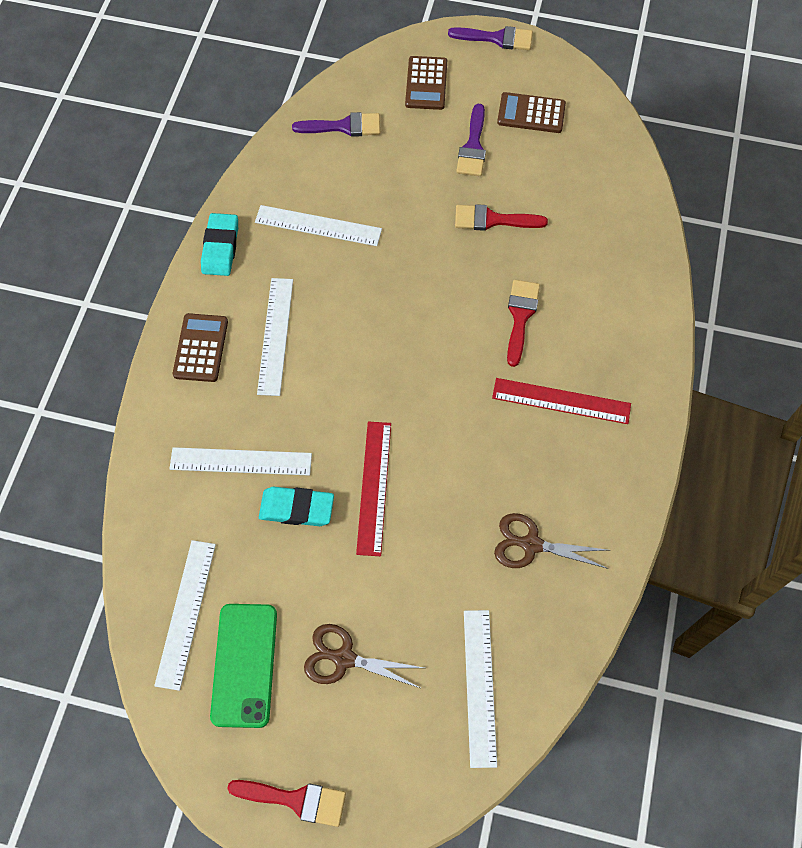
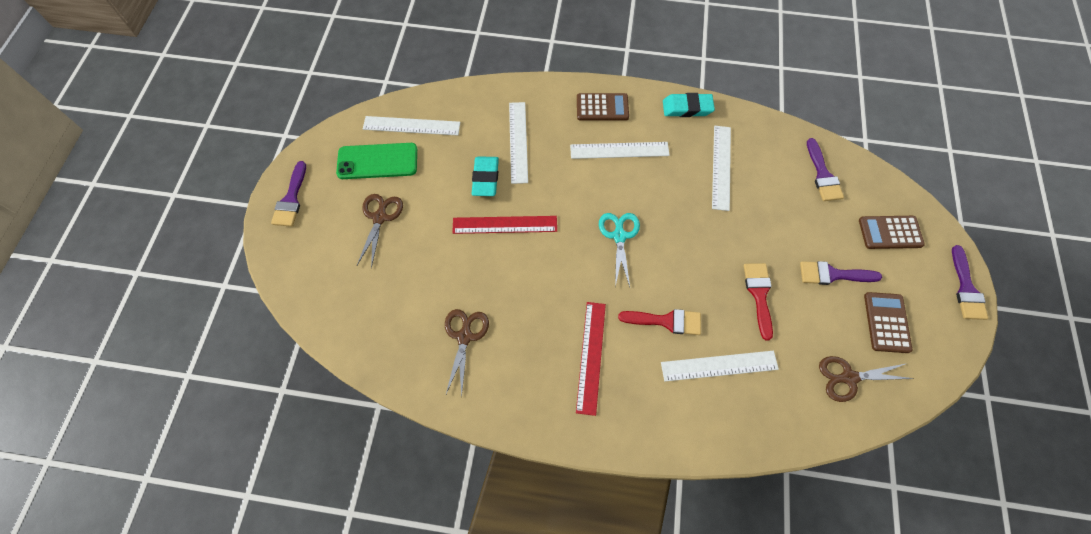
camera: 85 degrees right, 0 degrees up
red brush [227,780,346,827] -> purple brush [271,161,306,227]
white ruler [464,610,497,768] -> white ruler moved to [661,351,779,382]
none -> turquoise scissors [599,213,640,287]
none -> brown scissors [819,356,914,402]

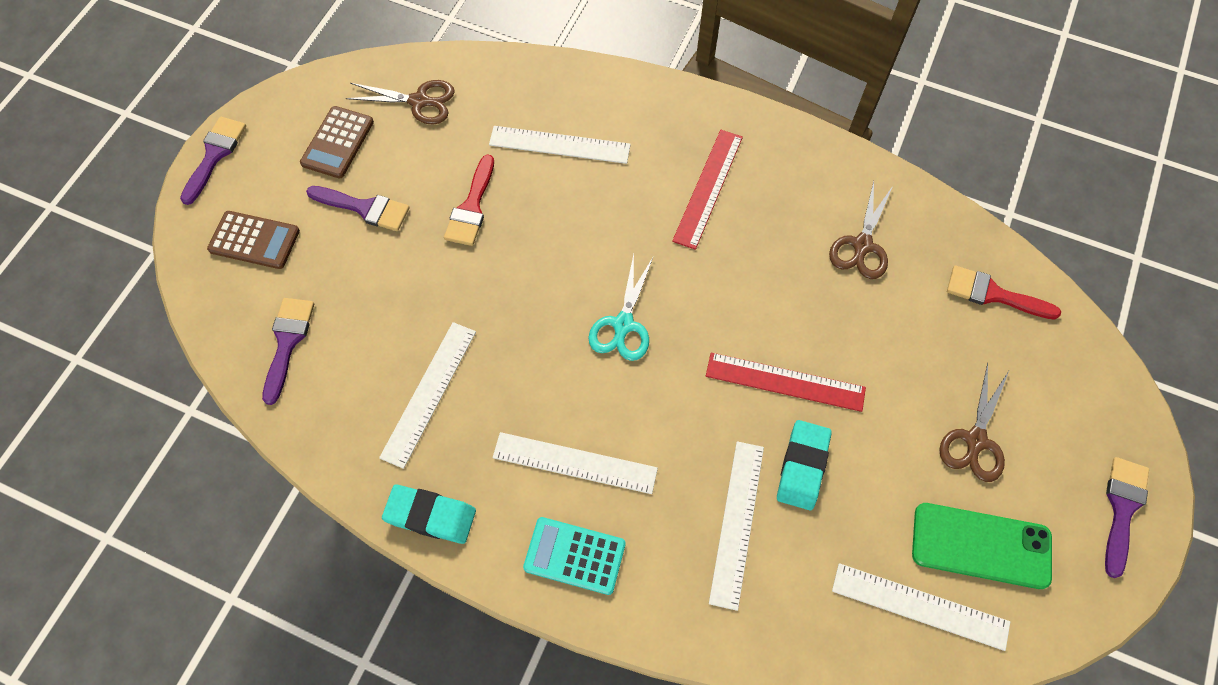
camera: 165 degrees left, 0 degrees up
brown calculator [577,93,629,121] -> turquoise calculator [523,517,626,595]
red brush [618,309,701,335] -> red brush moved to [947,266,1061,320]

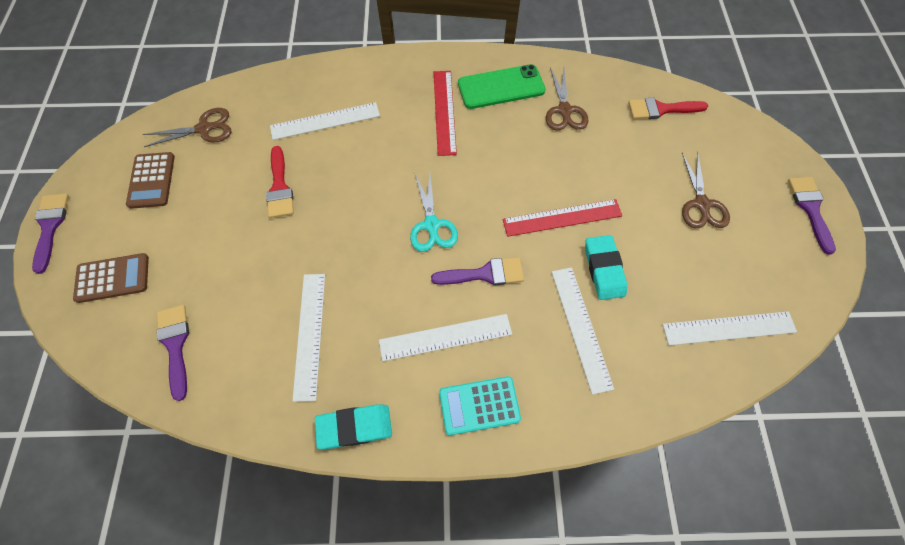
camera: 25 degrees left, 0 degrees up
purple brush [306,186,410,231] -> purple brush moved to [431,257,524,286]
green phone [912,503,1052,589] -> green phone moved to [458,64,546,109]

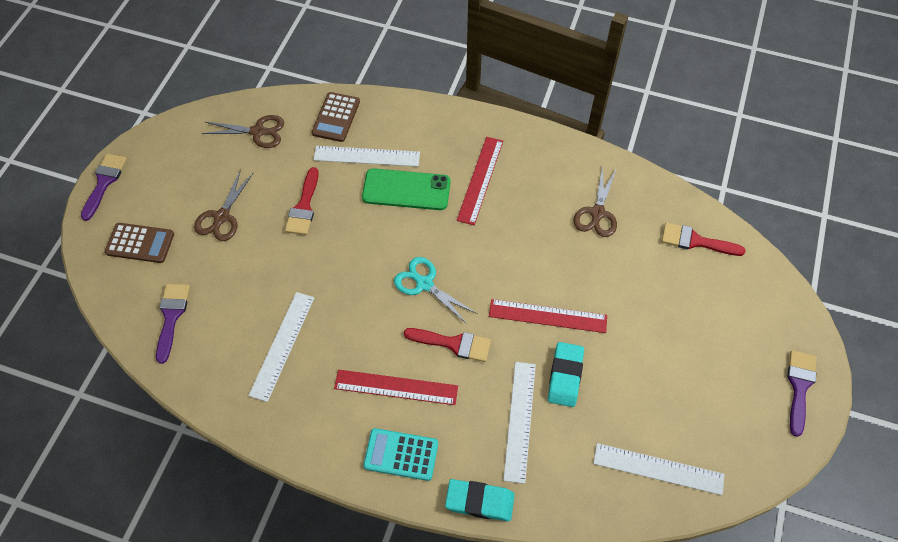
camera: 20 degrees right, 5 degrees down
brown calculator [126,152,175,209] -> brown calculator moved to [312,92,360,142]
turquoise eraser [315,404,392,449] -> turquoise eraser moved to [445,479,515,521]
white ruler [379,314,512,361] -> red ruler [334,370,458,405]
turquoise scissors [410,174,458,252] -> turquoise scissors turned 120 degrees clockwise [394,257,477,324]
purple brush [431,257,524,286] -> red brush [404,328,491,362]
green phone [458,64,546,109] -> green phone moved to [362,168,450,210]
brown scissors [682,152,730,228] -> brown scissors moved to [194,169,254,241]

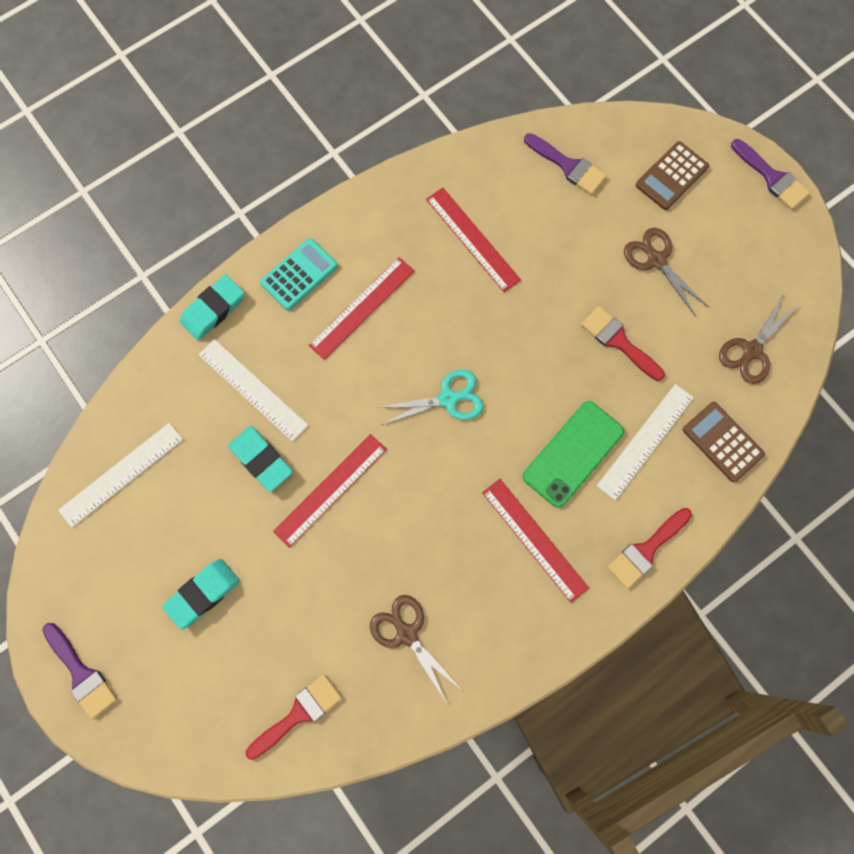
camera: 125 degrees right, 15 degrees up
white ruler [248,292,314,402] -> red ruler [426,188,521,292]
red brush [404,328,491,362] -> red brush moved to [608,508,692,589]
none -> turquoise eraser [162,559,240,630]

